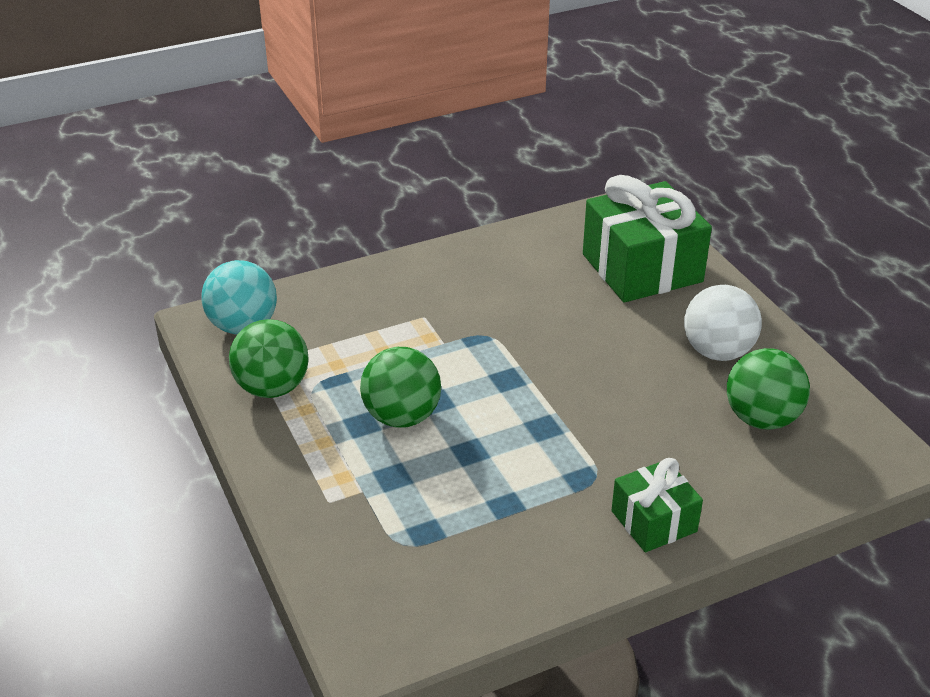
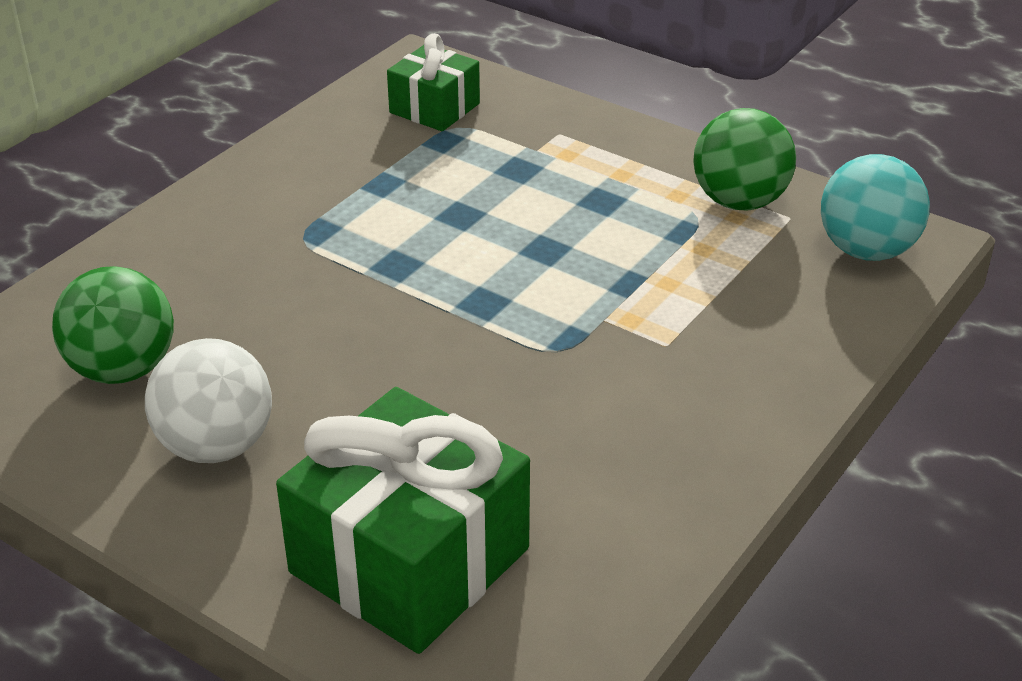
camera: 150 degrees right, 0 degrees up
green ball [360,347,441,428] -> none
green gift [612,458,703,552] -> green gift moved to [387,33,480,131]

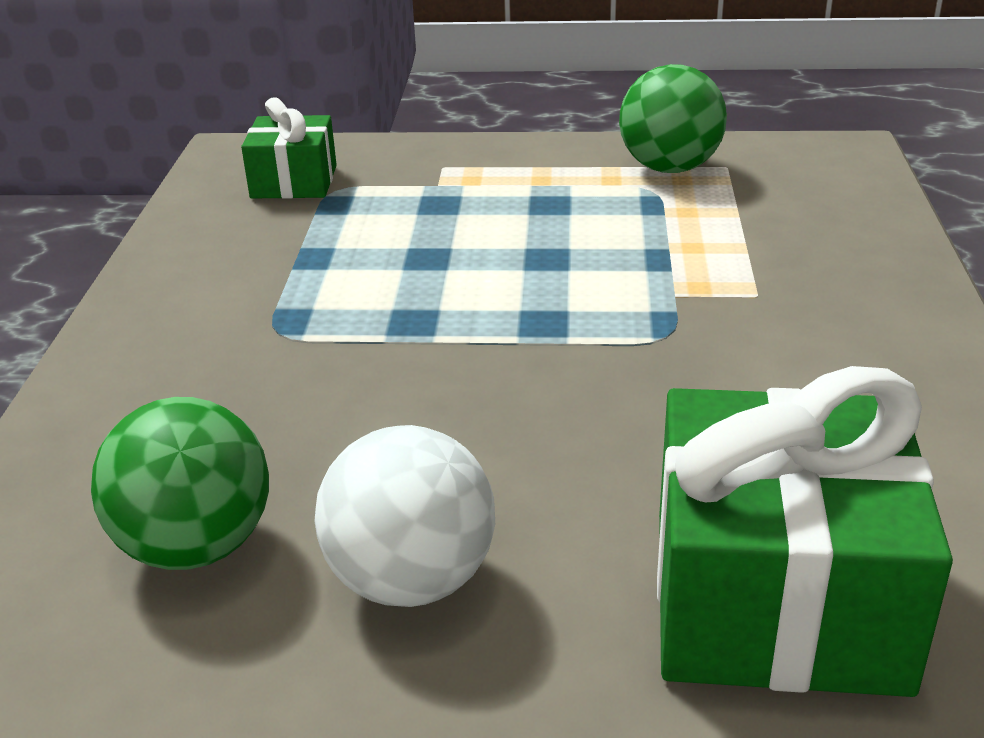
camera: 30 degrees left, 5 degrees down
turquoise ball [821,154,930,261] -> none

